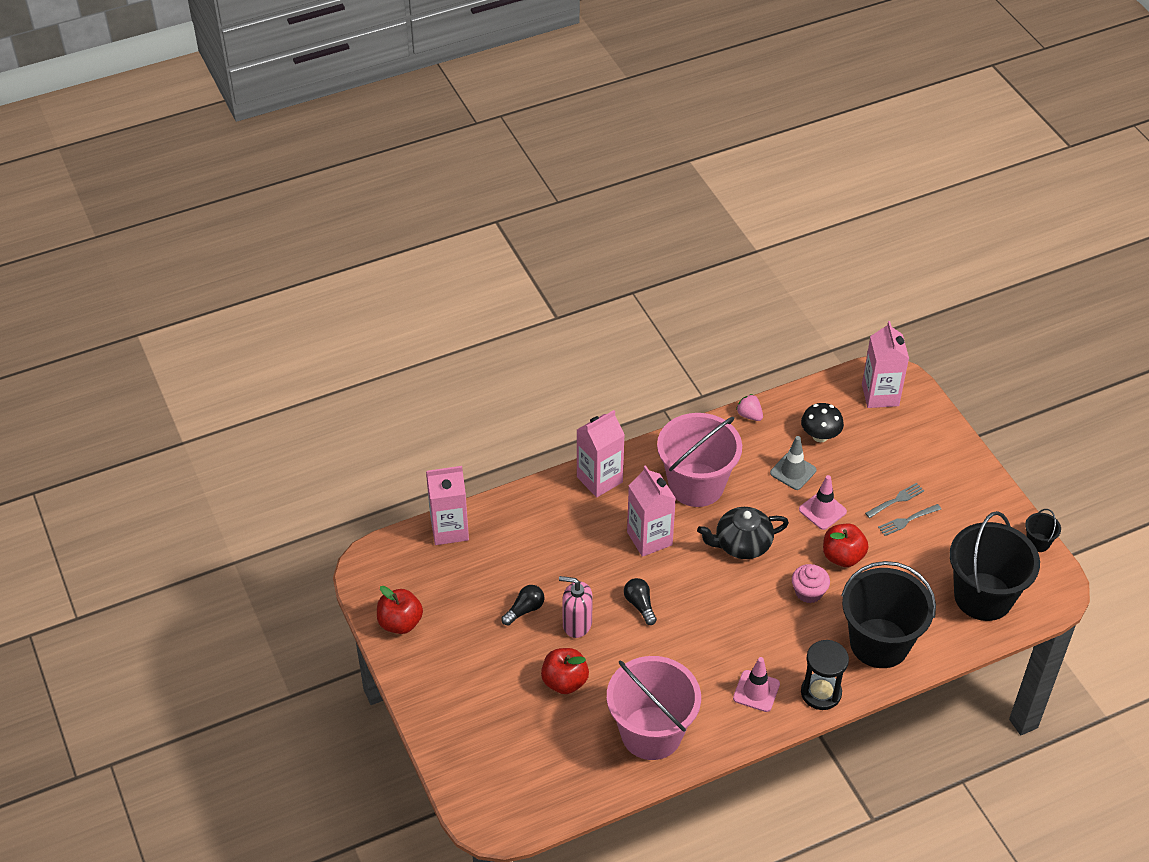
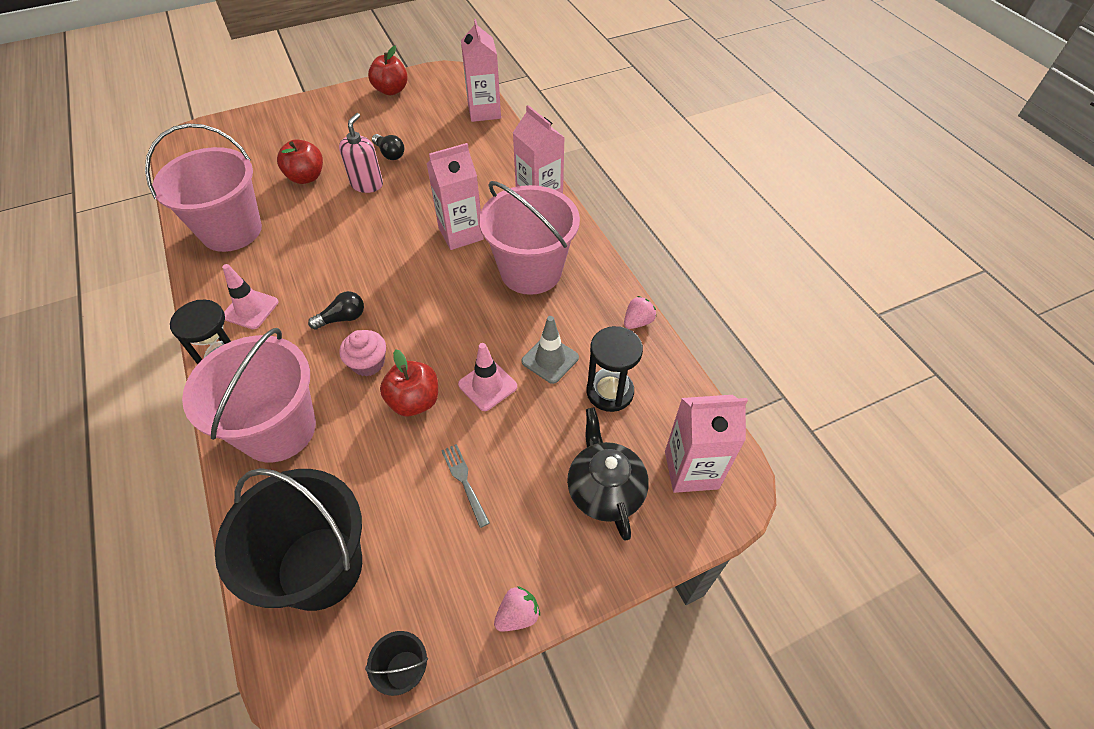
camera: 90 degrees right, 5 degrees up
black light bulb [624,578,657,625] -> black light bulb moved to [308,291,364,330]
black teapot [697,507,789,559] -> black teapot moved to [567,408,649,541]
black mushroom [801,403,844,442] -> black hourglass [586,326,643,412]
black bucket [841,561,936,668] -> pink bucket [182,328,316,462]
grey fork [865,483,924,518] -> none
none -> pink strawberry [494,586,540,632]

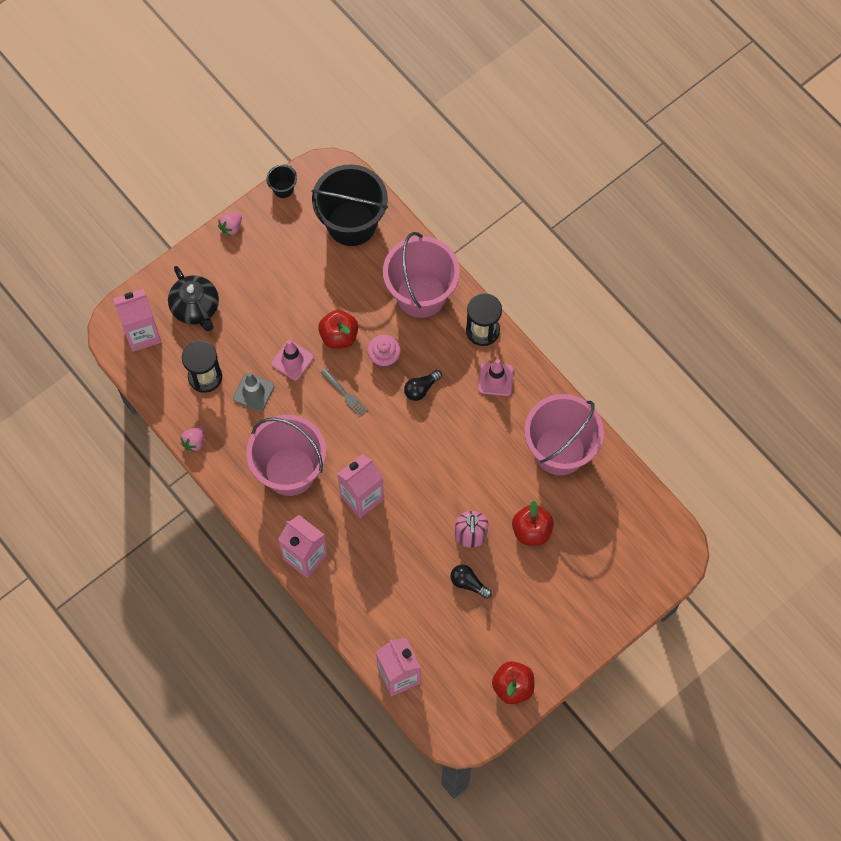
camera: 165 degrees right, 15 degrees up
grey fork [441,444,490,528] -> grey fork moved to [321,368,368,418]

